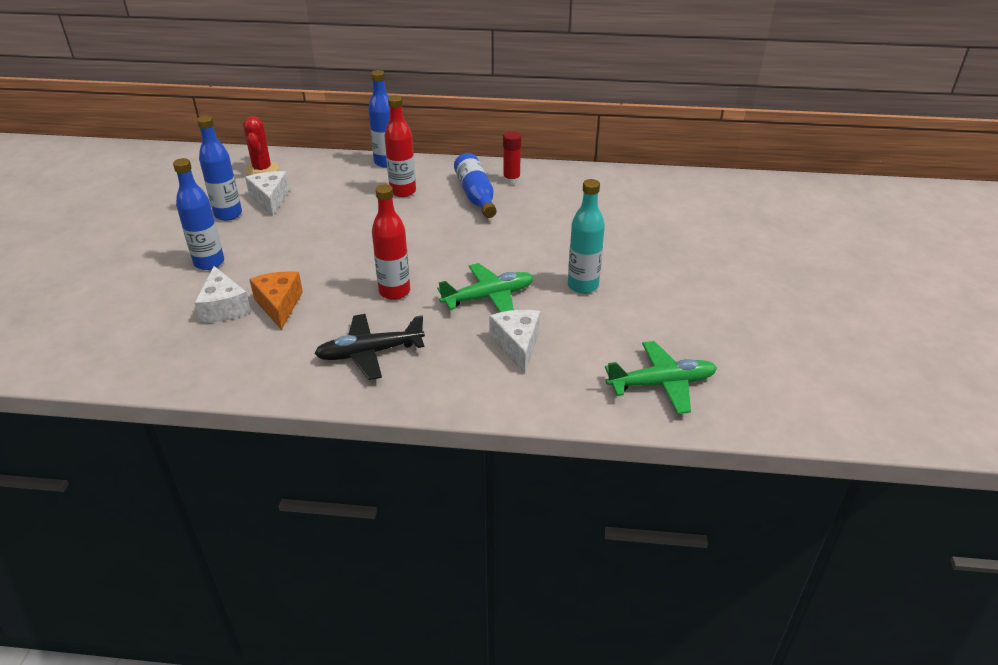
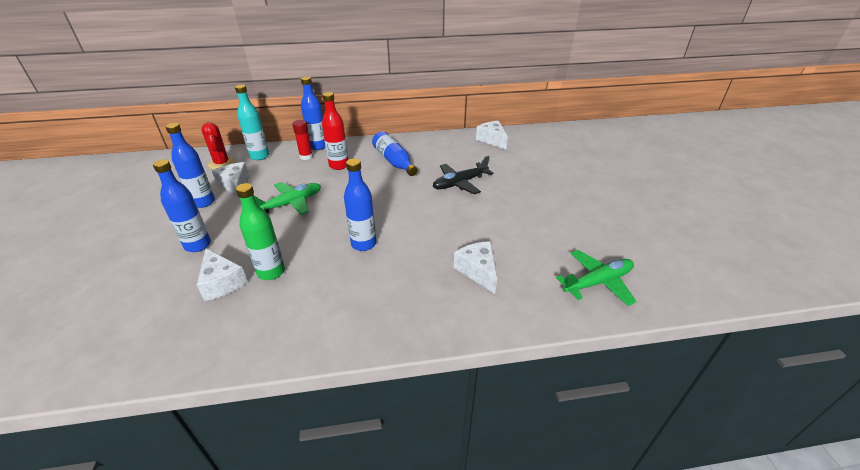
camera: 15 degrees left, 0 degrees up
orange cheese [249,271,303,330] -> green bottle [236,183,285,280]
black plane [314,314,425,380] -> black plane moved to [433,156,493,194]
red bottle [372,184,410,300] -> blue bottle [344,158,376,251]
green plane [437,263,534,312] -> green plane moved to [254,182,321,215]
red glue stick [503,131,522,185] -> red glue stick moved to [292,120,313,160]
turquoise bottle [568,179,605,294] -> turquoise bottle moved to [235,84,270,160]
none -> white cheese [476,121,508,150]

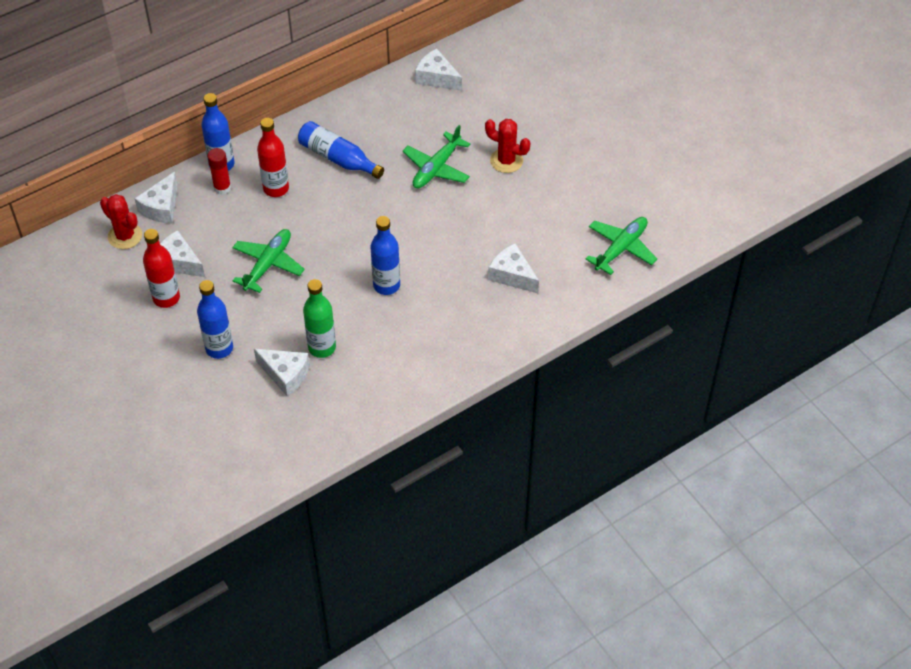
camera: 25 degrees left, 15 degrees up
blue bottle [165,123,215,208] -> red bottle [143,229,180,308]
turquoise bottle [235,84,270,160] -> white cheese [134,172,178,223]
black plane [433,156,493,194] -> green plane [403,125,470,188]
none -> red cactus [485,119,530,173]

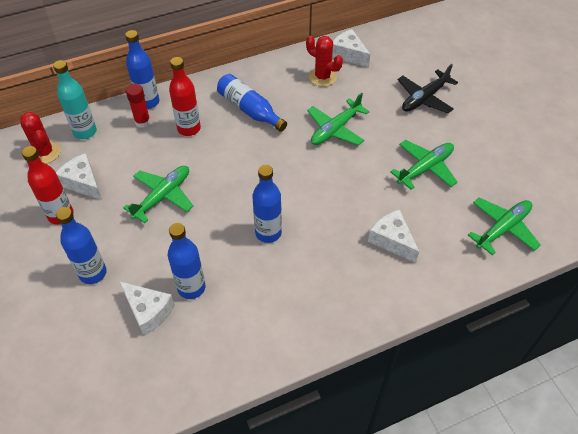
camera: 10 degrees right, 0 degrees up
white cheese [134,172,178,223] -> turquoise bottle [53,60,97,139]
green bottle [303,279,336,358] -> blue bottle [168,223,205,299]
red cactus [485,119,530,173] -> red cactus moved to [306,36,343,87]
none -> green plane [390,140,458,190]
none -> black plane [398,64,458,113]

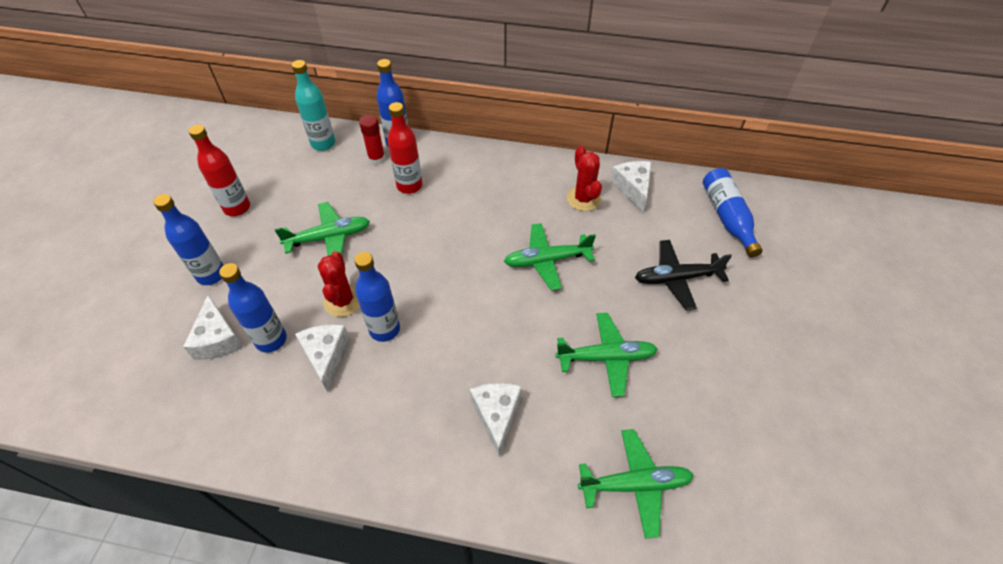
camera: 35 degrees right, 0 degrees up
red cactus [20,112,61,164] -> red cactus moved to [318,251,360,317]
white cheese [56,153,102,200] -> white cheese moved to [295,324,350,392]
blue bottle [217,74,287,132] -> blue bottle moved to [703,168,763,257]

